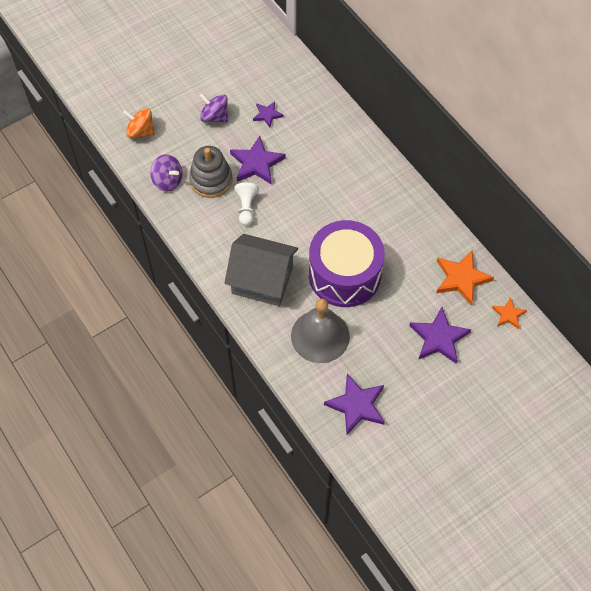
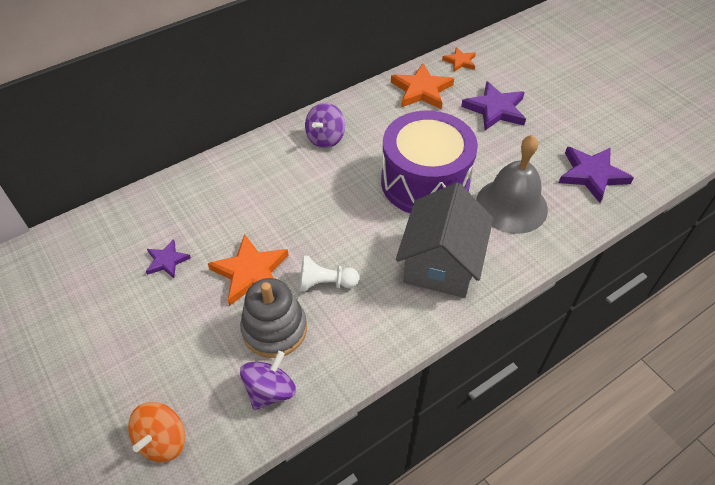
camera: 90 degrees left, 10 degrees down
purple spinning top [199,93,228,123] -> purple spinning top moved to [305,103,345,148]
purple star [230,136,285,185] -> orange star [208,234,289,306]

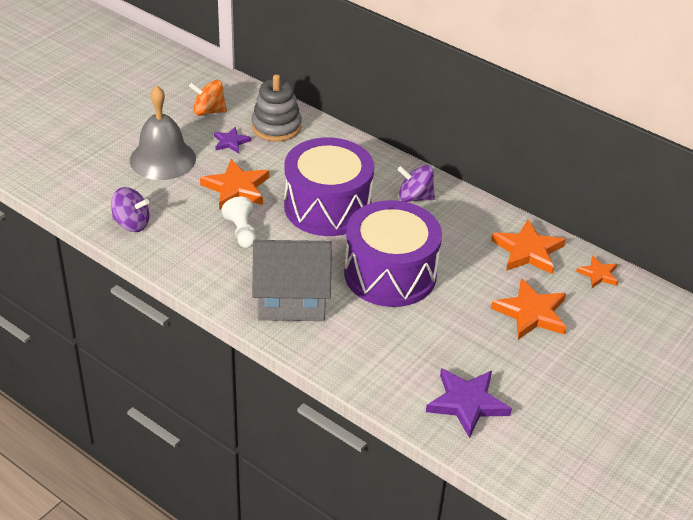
camera: 70 degrees right, 10 degrees down
orange spinning top [128,402,185,462] -> orange spinning top moved to [189,80,227,116]
grey stacking toy [240,278,307,358] -> grey stacking toy moved to [252,74,302,142]
purple star [461,81,526,130] -> orange star [491,278,567,340]
grey bell [476,135,548,234] -> grey bell moved to [130,86,196,180]
none -> purple drum [284,137,374,236]

